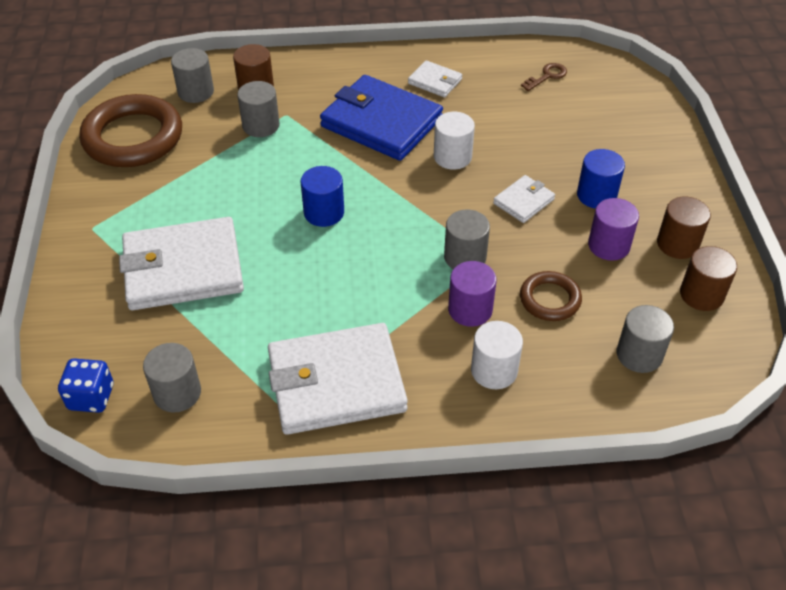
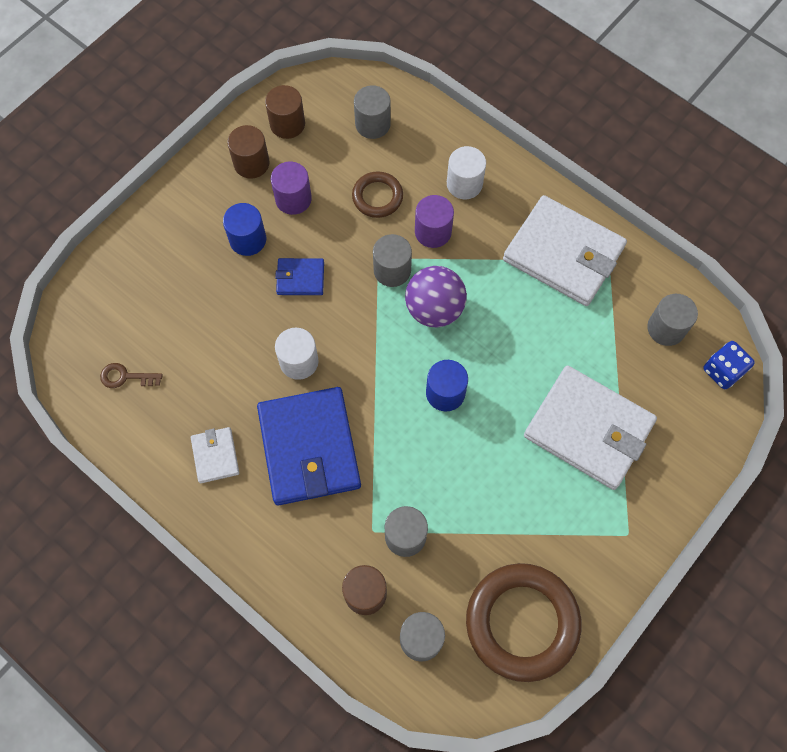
camera: 135 degrees left, 20 degrees up
white wallet [493,175,555,223] -> blue wallet [275,258,324,295]
none -> purple ball [405,266,467,327]

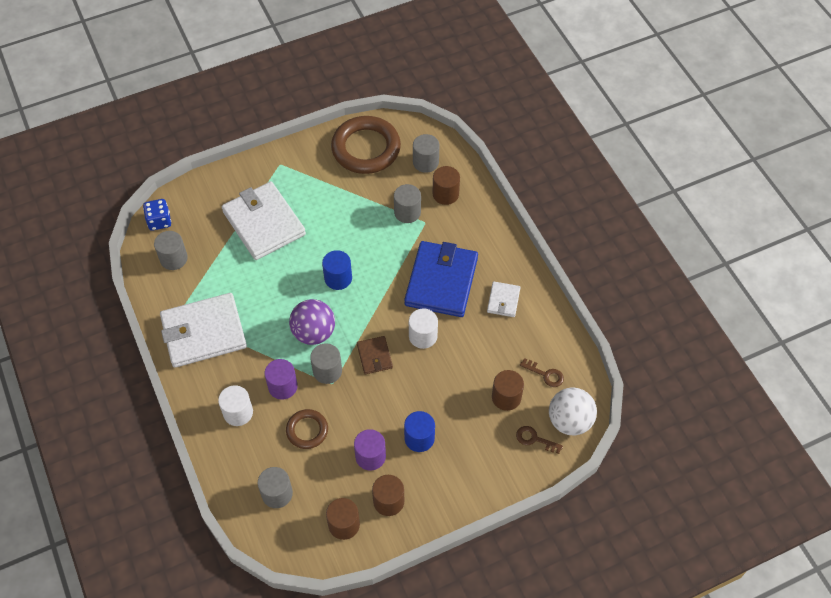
camera: 155 degrees left, 10 degrees down
blue wallet [275,258,324,295] -> none
white wallet [503,195,627,306] -> white wallet turned 75 degrees counterclockwise [160,293,247,368]
none -> brown wallet [357,336,393,374]
none -> brown cylinder [492,370,524,411]
none -> brown key [516,426,563,454]
none -> white ball [549,388,597,436]

